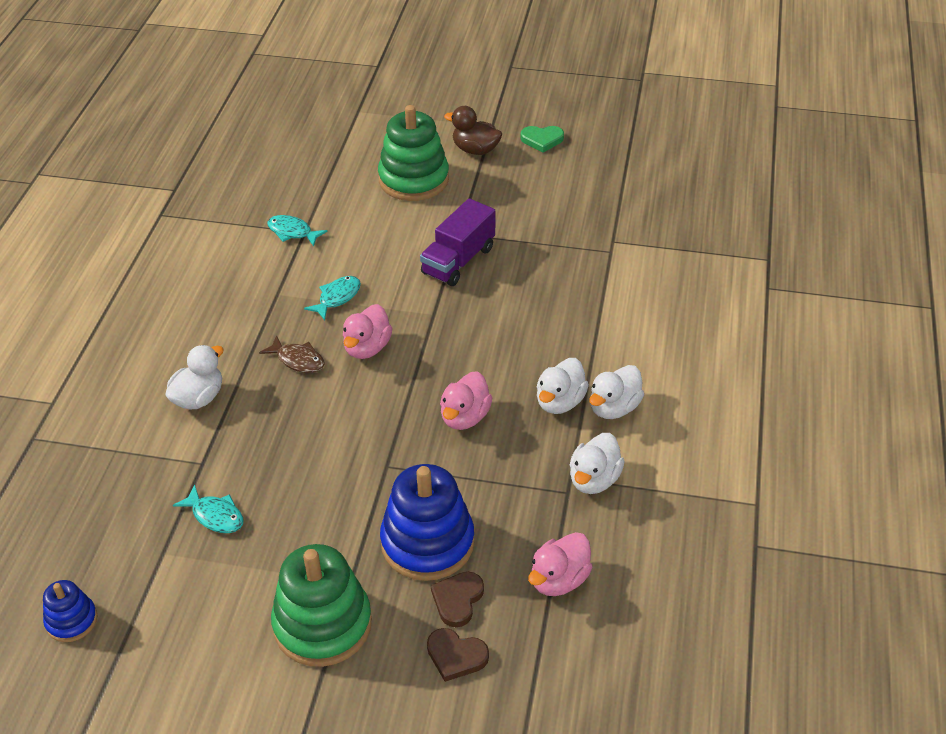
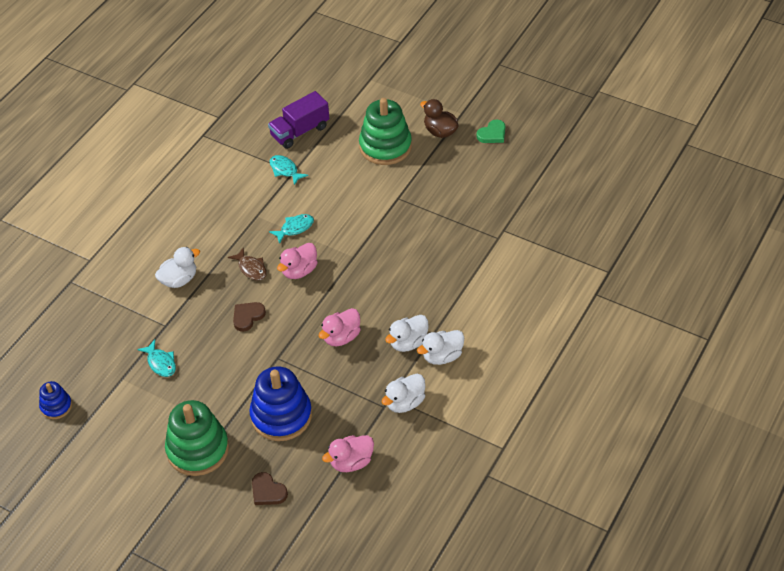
camera: 20 degrees right, 5 degrees up
purple truck [420,198,495,286] -> purple truck moved to [268,91,329,149]
brown heart [431,572,484,627] -> brown heart moved to [233,302,266,332]
green heart [520,126,564,153] -> green heart turned 60 degrees counterclockwise [476,120,505,143]

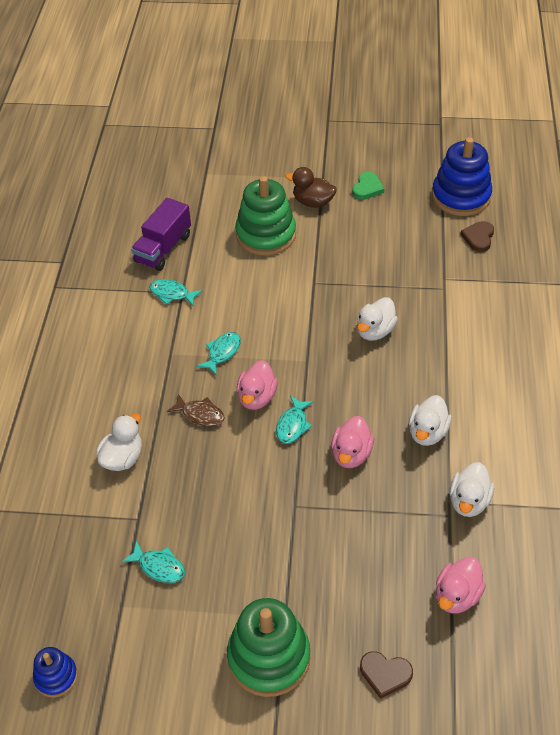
camera: 25 degrees left, 0 degrees up
brown heart [233,302,266,332] -> brown heart moved to [460,221,494,252]
blue stacking toy [249,366,312,441] -> blue stacking toy moved to [432,137,492,216]
white duck [417,330,464,365] -> white duck moved to [357,297,398,341]
none -> turquoise fish [276,396,313,444]

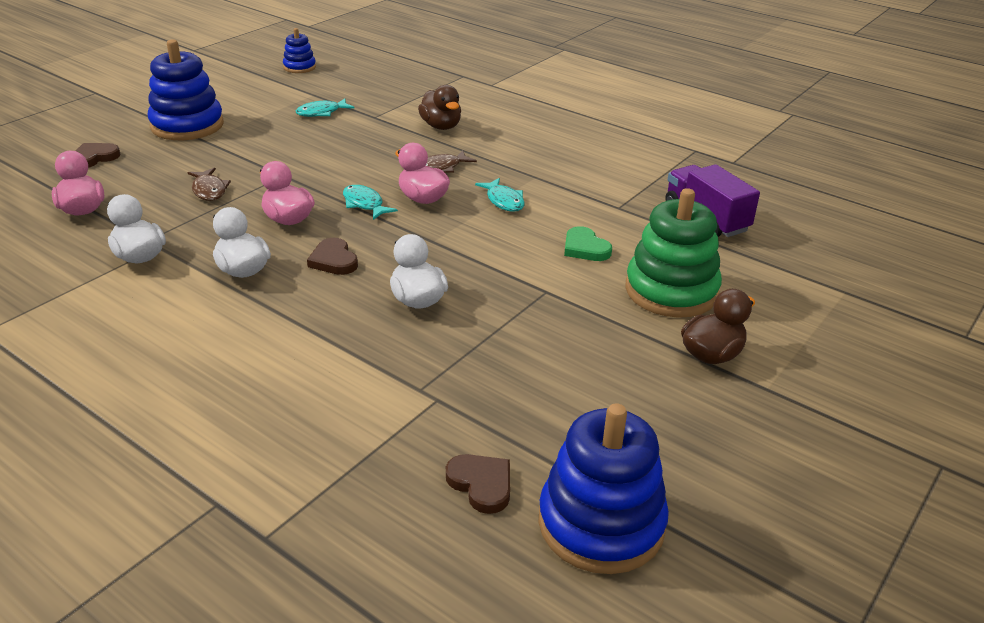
camera: 120 degrees right, 15 degrees down
white duck [96,413,142,471] -> brown duck [418,85,461,130]
turquoise fish [149,279,202,306] -> none
green stacking toy [227,598,310,697] -> blue stacking toy [148,39,224,140]
green heart [352,172,385,200] -> green heart moved to [564,226,612,261]
none -> brown fish [188,168,231,201]
none -> brown heart [307,238,358,275]

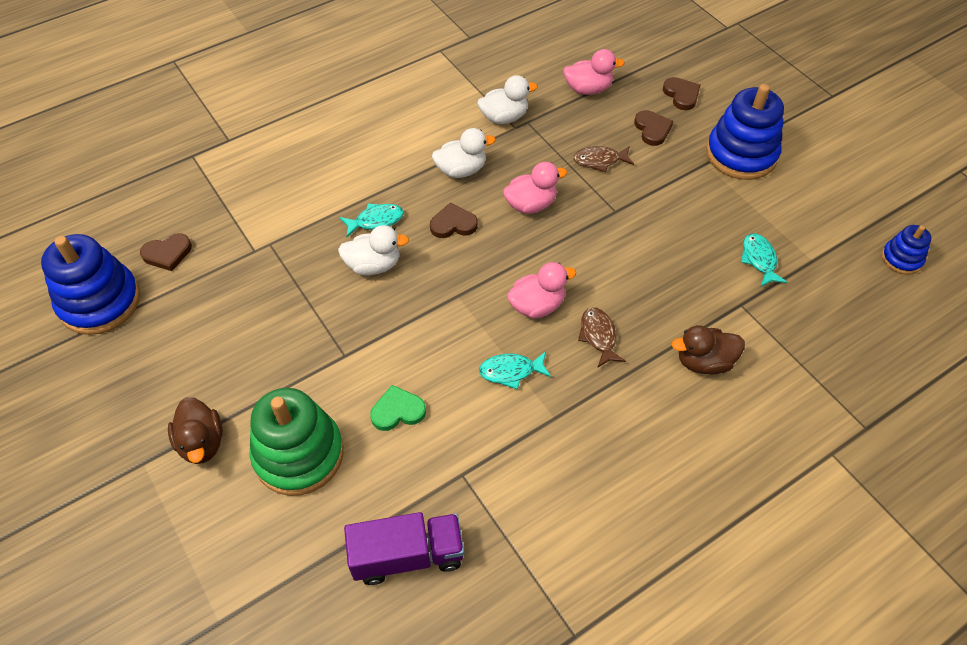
camera: 110 degrees right, 20 degrees up
turquoise fish [343,185,398,220] -> turquoise fish moved to [340,204,404,237]
none -> brown heart [634,110,673,146]

